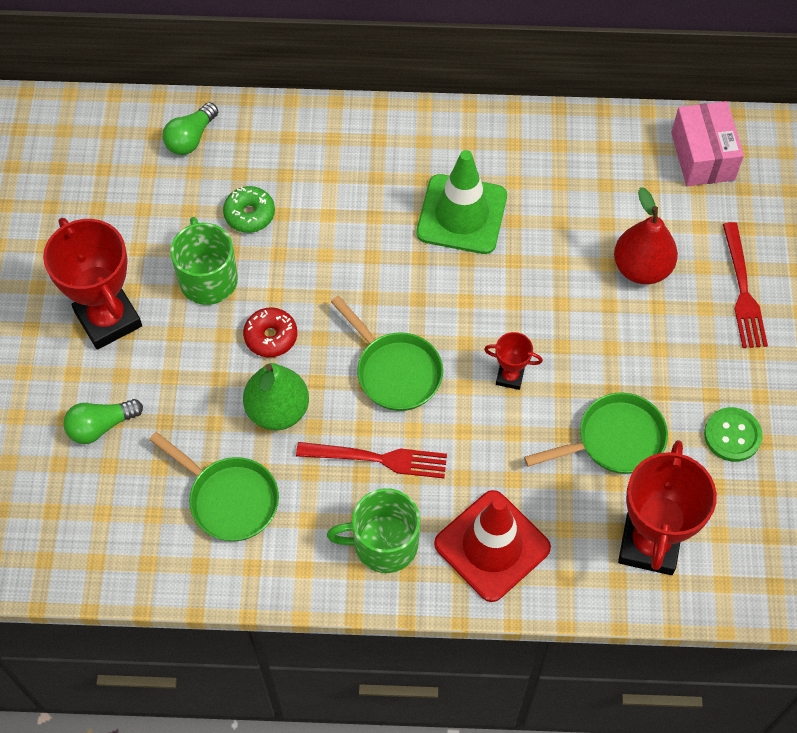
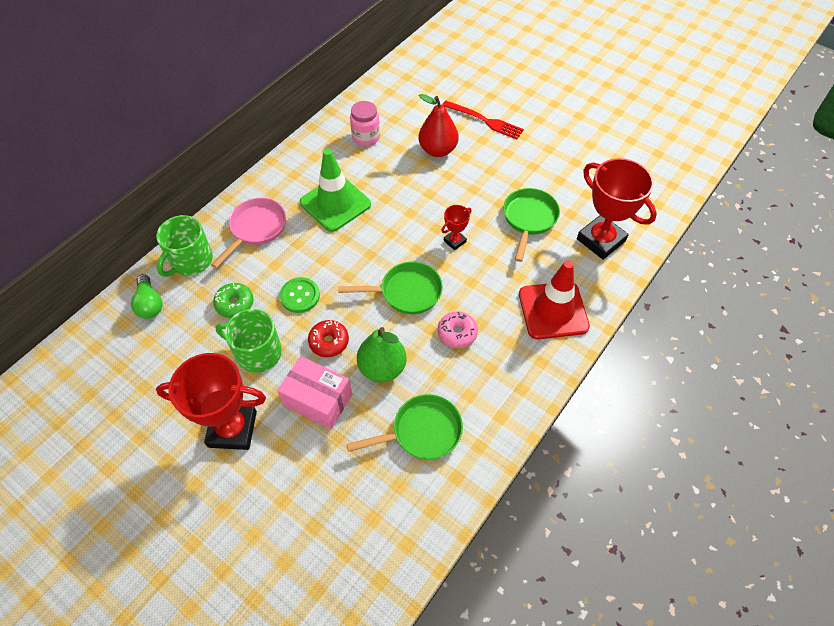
camera: 55 degrees left, 5 degrees down
green light bulb [63,399,143,444] -> none
red fork [296,442,447,478] -> pink donut [438,311,478,348]
green mug [327,488,420,573] -> green mug moved to [156,215,213,277]
pink box [671,101,744,186] -> pink box moved to [277,356,352,429]
green button [704,407,762,462] -> green button moved to [280,277,320,313]
none -> pink pan [211,198,286,268]
none -> pink jar [350,101,380,146]

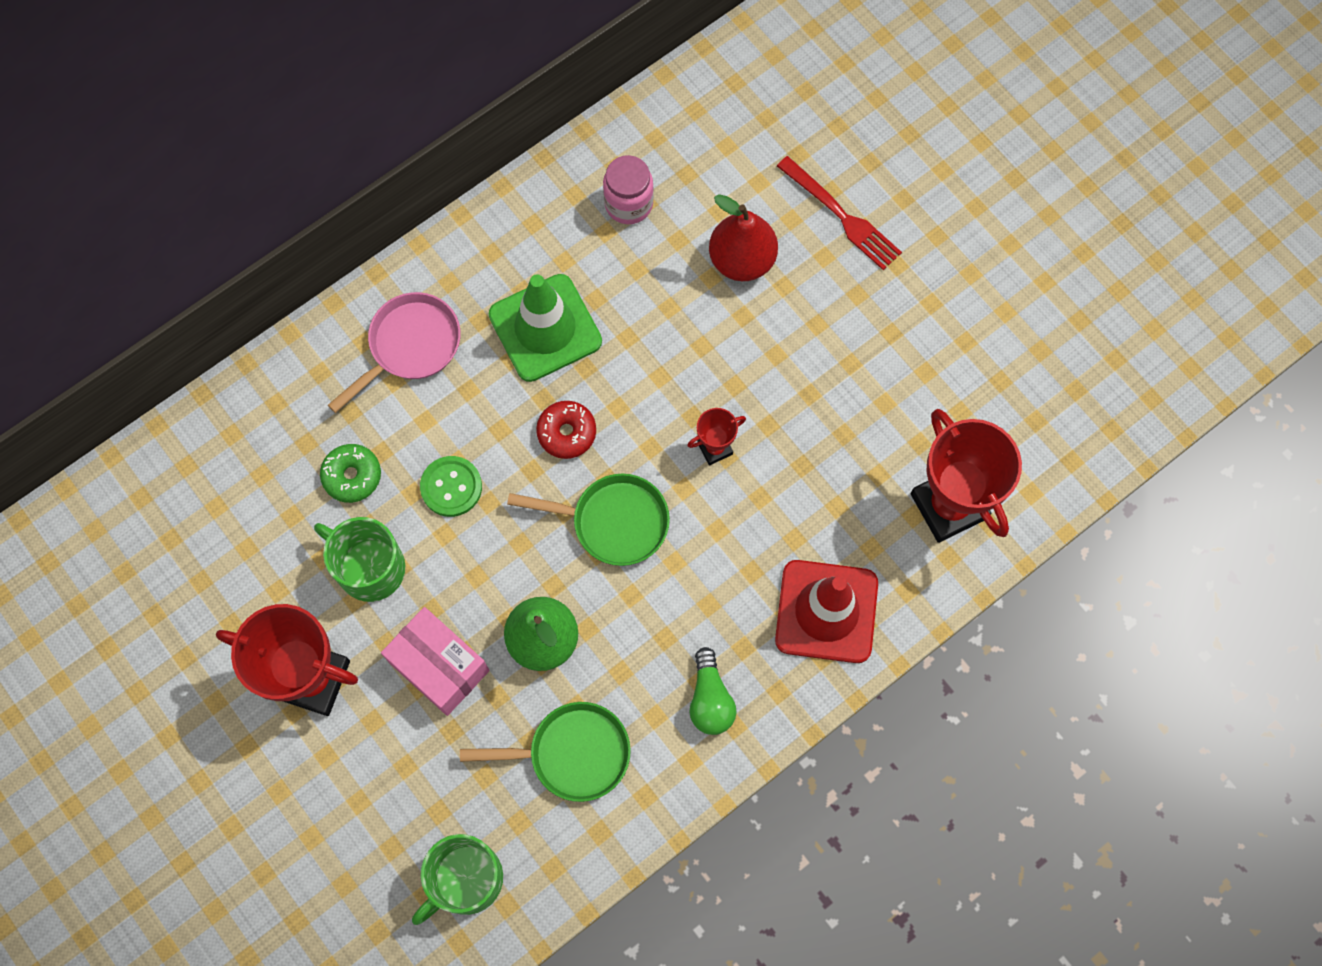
camera: 15 degrees right, 15 degrees up
green light bulb [131,274,163,319] -> green light bulb moved to [689,647,737,735]
green mug [156,215,213,277] -> green mug moved to [412,834,503,925]
red donut [308,320,349,357] -> red donut moved to [536,401,596,459]
pink donut [438,311,478,348] -> none
green pan [503,188,560,262] -> none

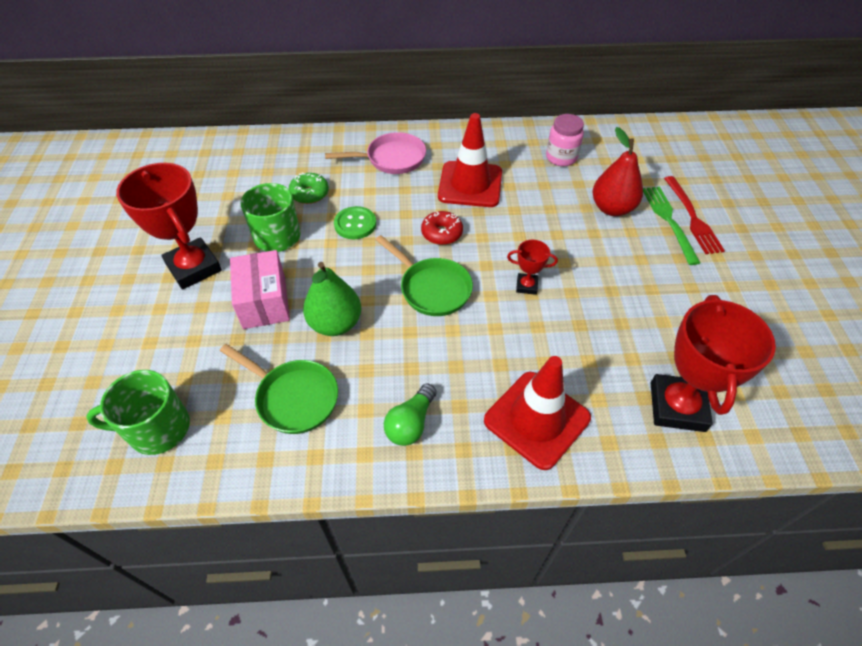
camera: 35 degrees right, 20 degrees down
green traffic cone [489,274,602,382] -> red traffic cone [438,113,502,207]
none -> green fork [643,187,700,265]

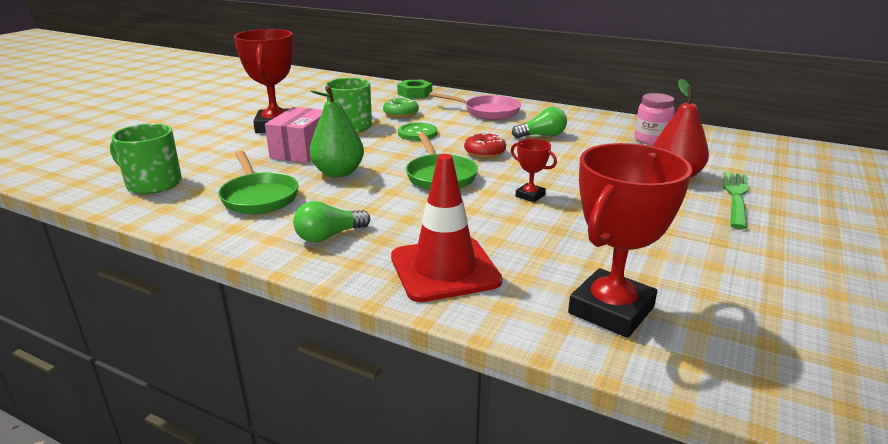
camera: 30 degrees right, 25 degrees down
red traffic cone [438,113,502,207] -> green light bulb [512,107,567,138]
red fork [664,176,725,254] -> none
none -> green nut [397,80,432,99]

